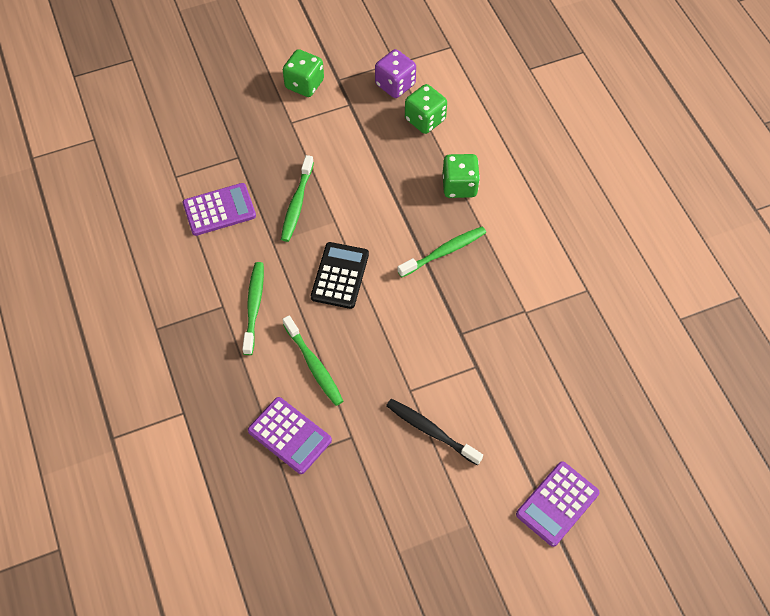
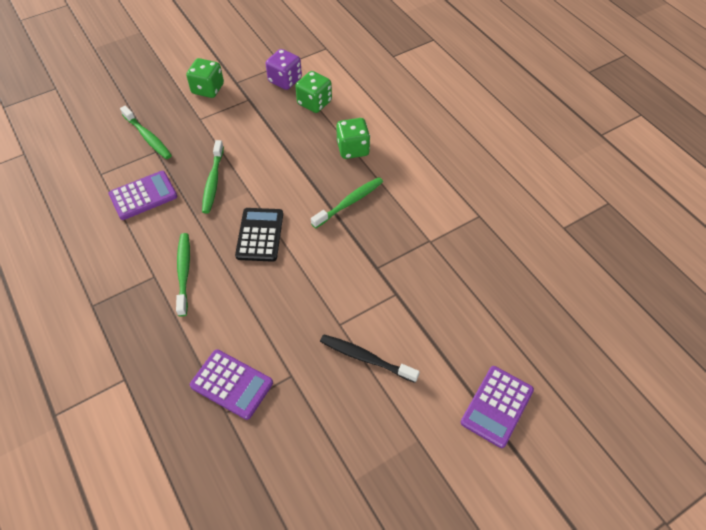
camera: 10 degrees left, 5 degrees down
green toothbrush [282,315,343,406] -> green toothbrush moved to [120,106,172,159]

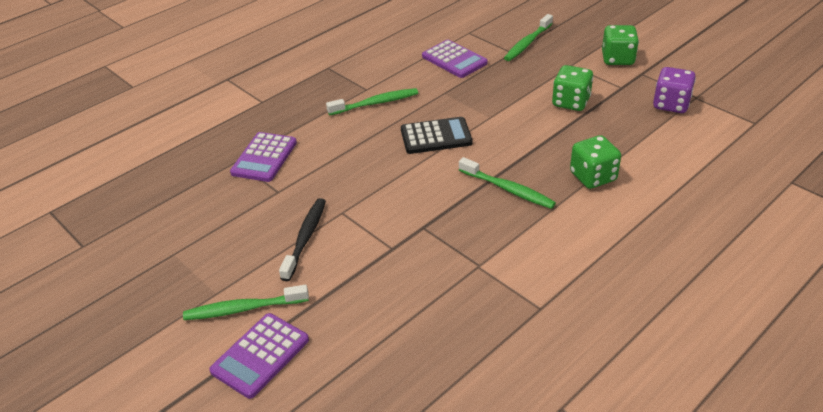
camera: 80 degrees right, 15 degrees down
green toothbrush [202,140,224,213] -> green toothbrush moved to [183,285,309,320]
green dice [295,71,332,113] -> green dice moved to [552,65,593,111]
purple calculator [461,366,534,448] -> purple calculator turned 75 degrees counterclockwise [210,313,309,399]

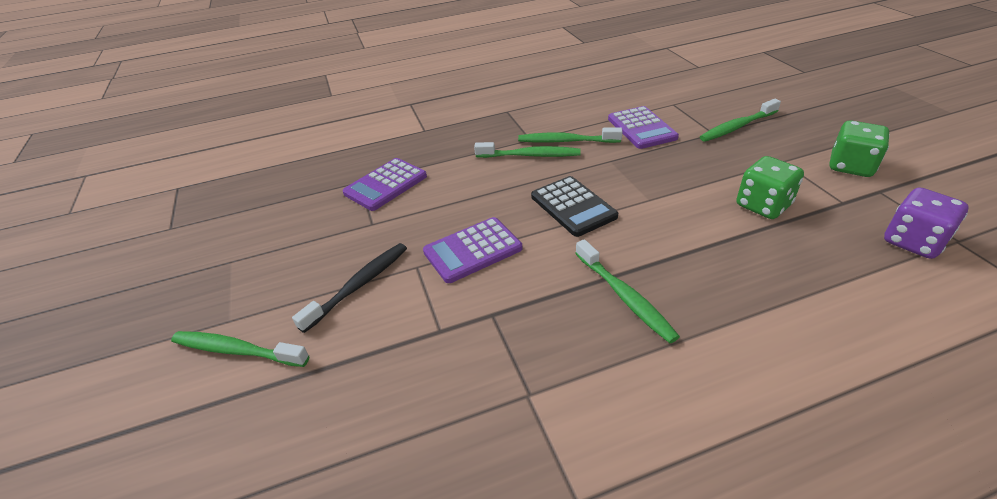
camera: 25 degrees right, 0 degrees up
purple calculator [210,313,309,399] -> purple calculator moved to [423,217,522,283]
black calculator [401,117,473,154] -> black calculator turned 45 degrees clockwise [531,176,618,237]
green dice [570,135,621,189] -> none
none -> green toothbrush [518,128,623,143]

